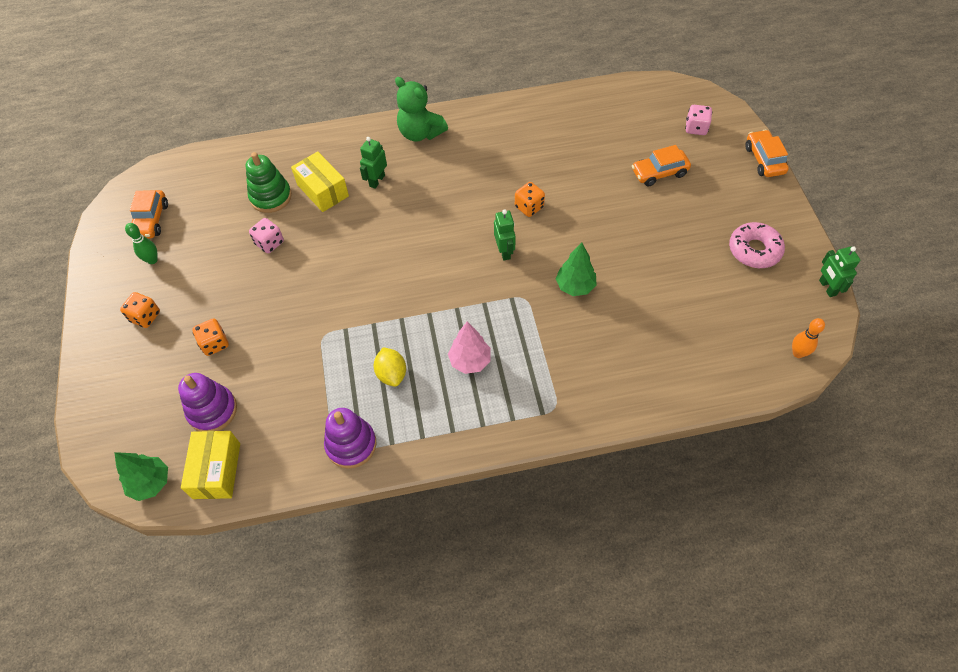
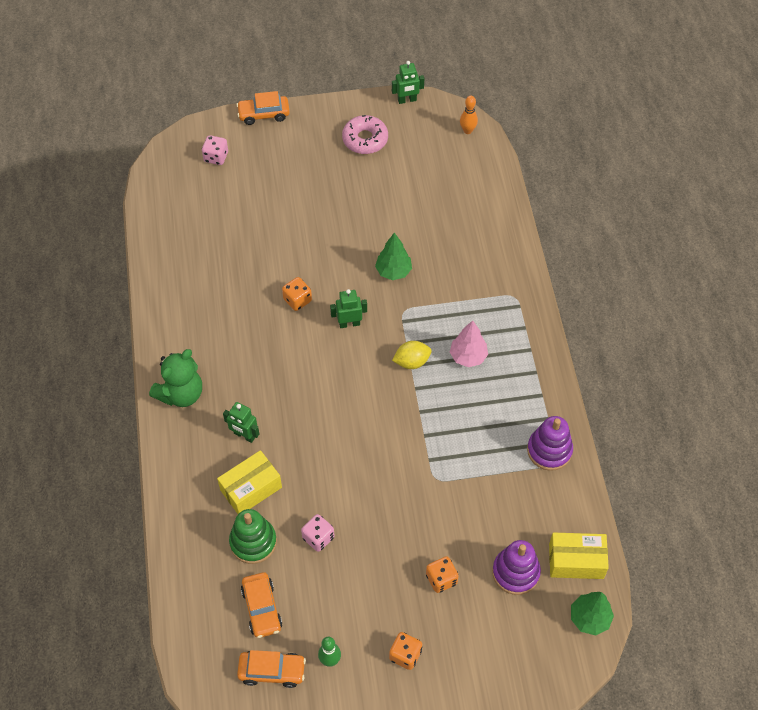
camera: 90 degrees left, 0 degrees up
yellow lemon [374,347,406,387] -> yellow lemon moved to [392,341,431,369]
orange car [632,145,691,186] -> orange car moved to [241,572,282,638]

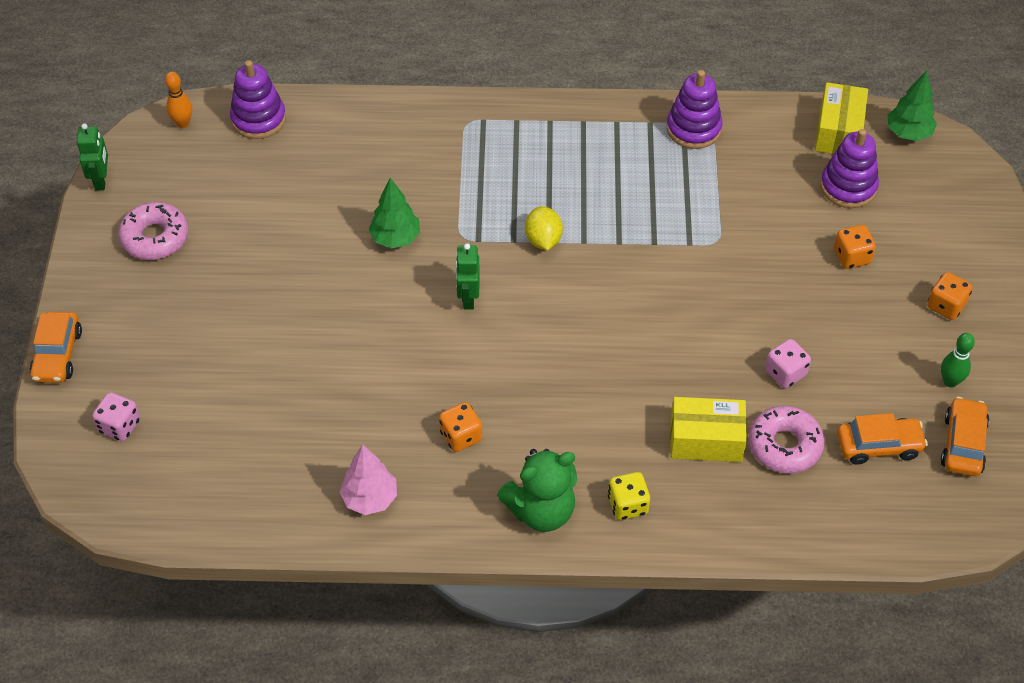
camera: 80 degrees left, 5 degrees down
green teddy bear [149,349,202,407] -> green teddy bear turned 105 degrees clockwise [497,449,577,532]
yellow box [217,450,282,514] -> yellow box turned 60 degrees counterclockwise [670,397,747,462]
green robot [223,402,259,443] -> none
green stacking toy [229,509,277,564] -> pink donut [748,406,825,473]
orange dice [282,277,312,311] -> orange dice moved to [439,402,482,452]
pink tree [450,320,488,367] -> pink tree moved to [340,444,397,515]
none -> purple stacking toy [230,60,286,139]
none -> yellow dice [608,472,650,520]

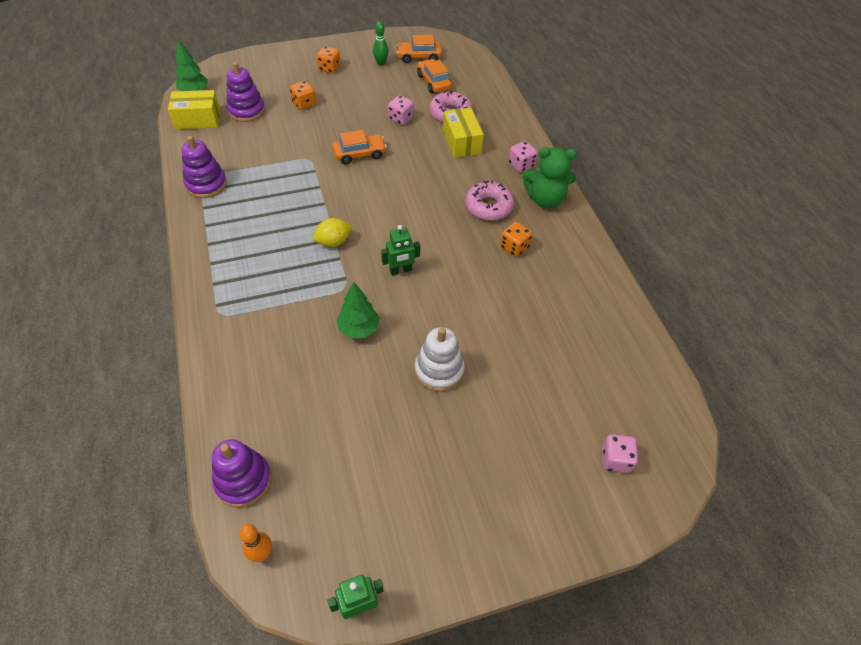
camera: 110 degrees left, 0 degrees up
orange car [29,312,82,383] -> orange car moved to [332,130,387,164]
pink donut [118,202,188,260] -> pink donut moved to [465,180,514,221]
pink tree [340,444,397,515] -> none
green teddy bear [497,449,577,532] -> green teddy bear turned 135 degrees clockwise [523,147,577,208]
yellow dice [608,472,650,520] -> pink dice [508,141,537,172]
none -> white stacking toy [415,327,465,392]

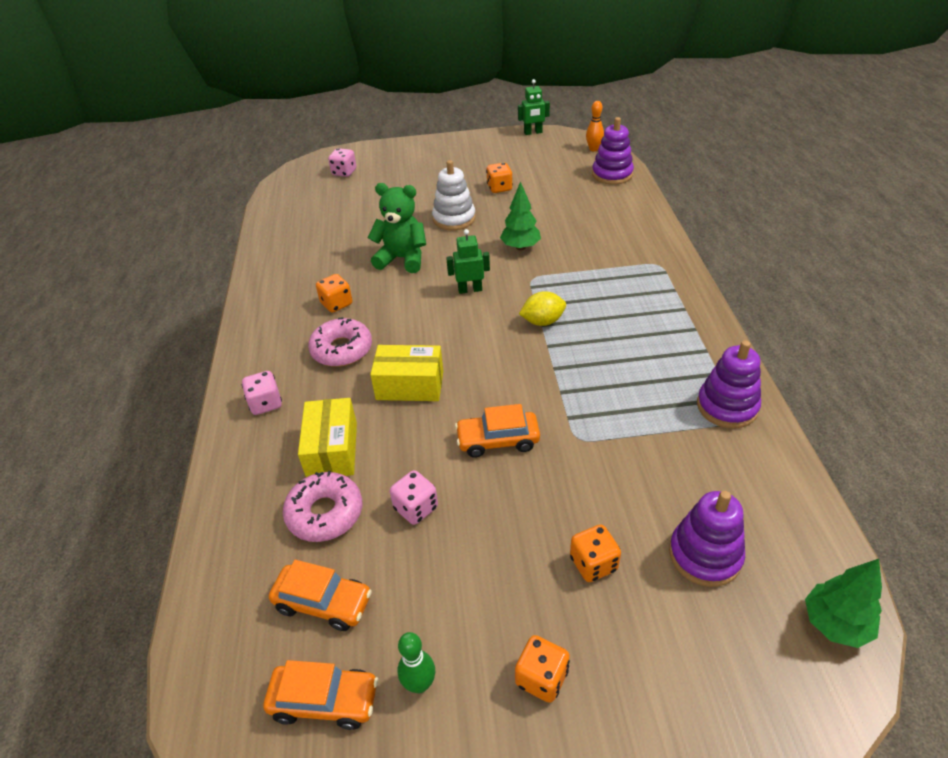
camera: 165 degrees left, 10 degrees down
yellow box [168,90,220,129] -> yellow box moved to [370,345,443,401]
orange car [417,59,452,93] -> orange car turned 60 degrees counterclockwise [269,560,372,631]
green teddy bear [523,147,577,208] -> green teddy bear moved to [368,183,426,273]
none -> orange dice [486,163,513,193]

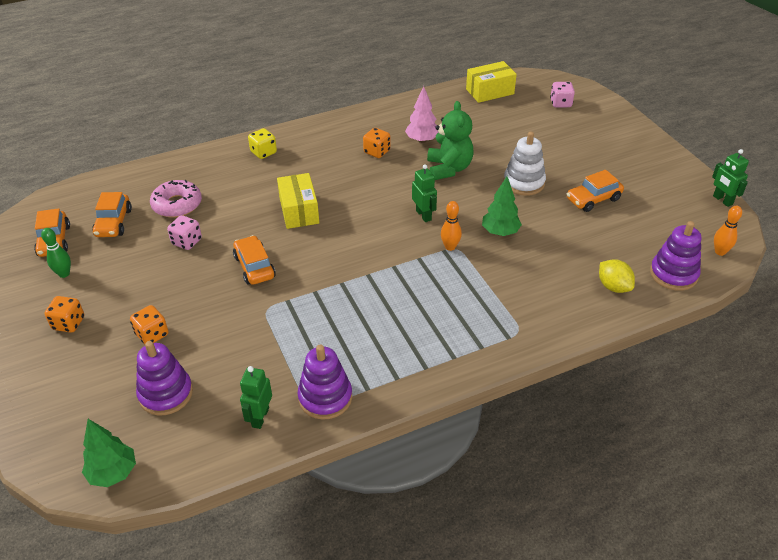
camera: 70 degrees right, 0 degrees up
pink dice [242,371,282,415] -> yellow dice [248,128,277,159]
yellow box [298,398,357,477] -> yellow box moved to [466,61,517,103]
pink donut [308,317,372,367] -> none
orange dice [486,163,513,193] -> orange car [567,170,624,212]
yellow lemon [519,291,566,326] -> yellow lemon moved to [599,259,635,293]
none -> green robot [240,366,272,429]
none -> pink tree [405,86,439,143]
none -> orange bowling pin [441,201,462,251]

